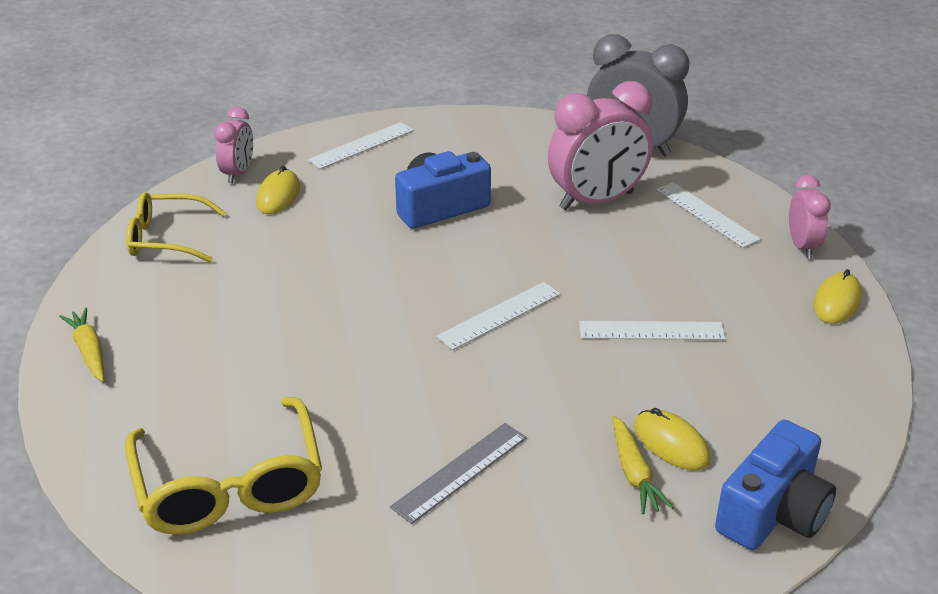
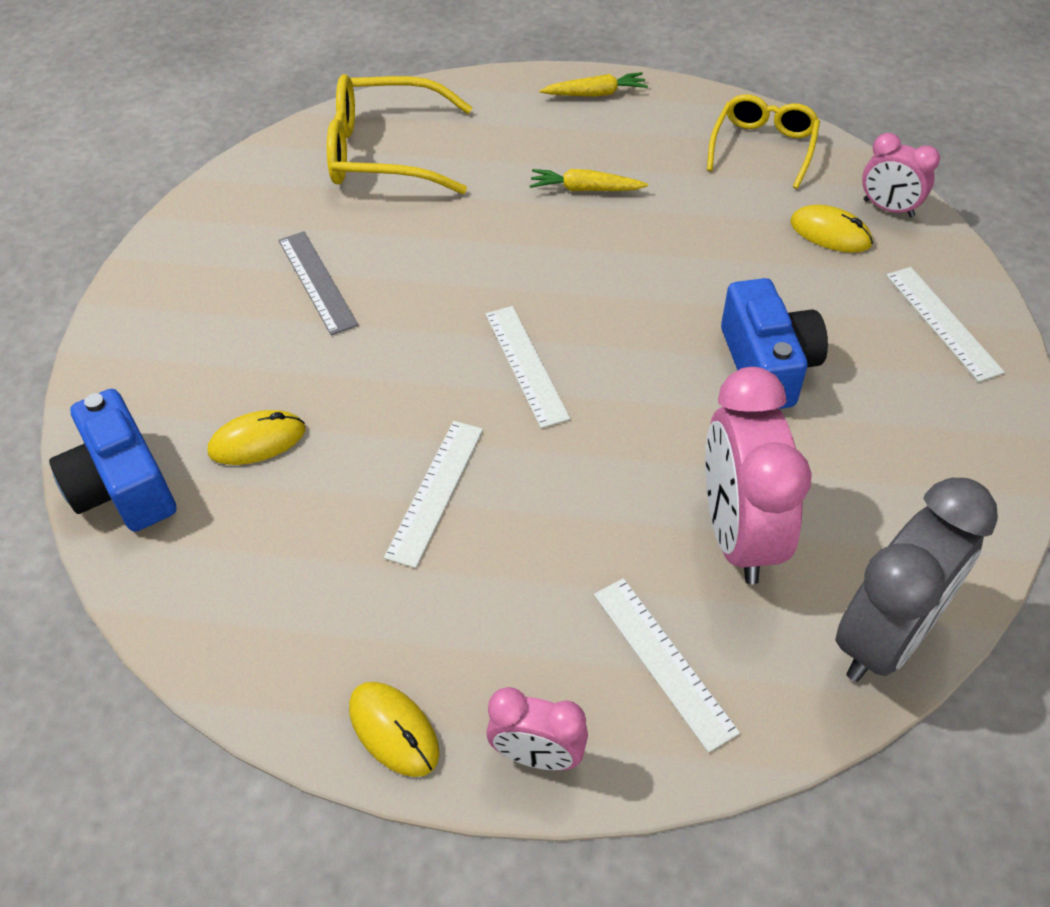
camera: 110 degrees right, 15 degrees up
yellow carrot [613,416,674,514] -> yellow carrot moved to [530,169,648,191]
white ruler [656,182,761,248] -> white ruler turned 75 degrees clockwise [594,578,740,753]

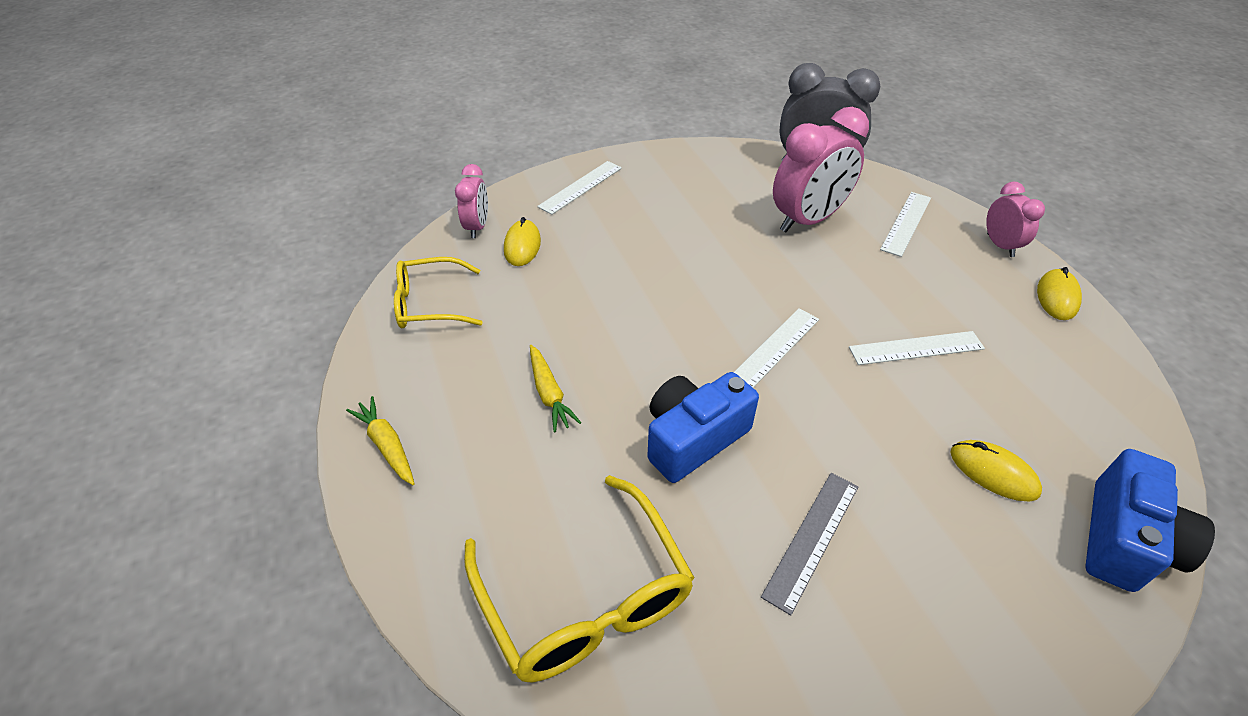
camera: 120 degrees left, 5 degrees down
blue camera [721,278,828,409] -> blue camera moved to [647,372,759,483]

